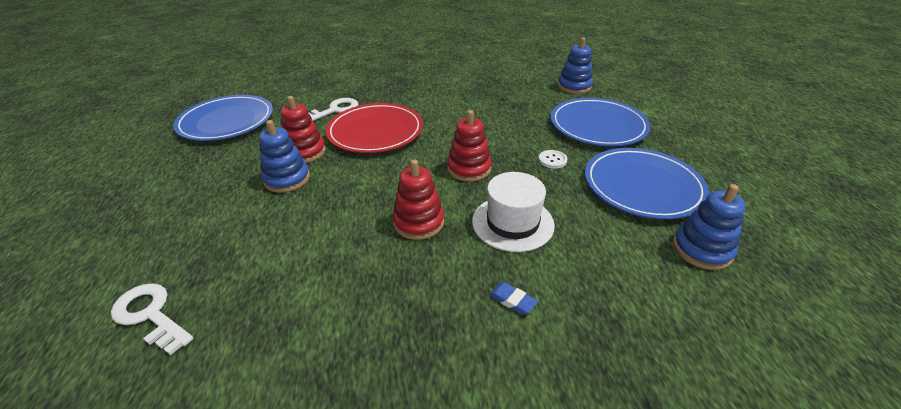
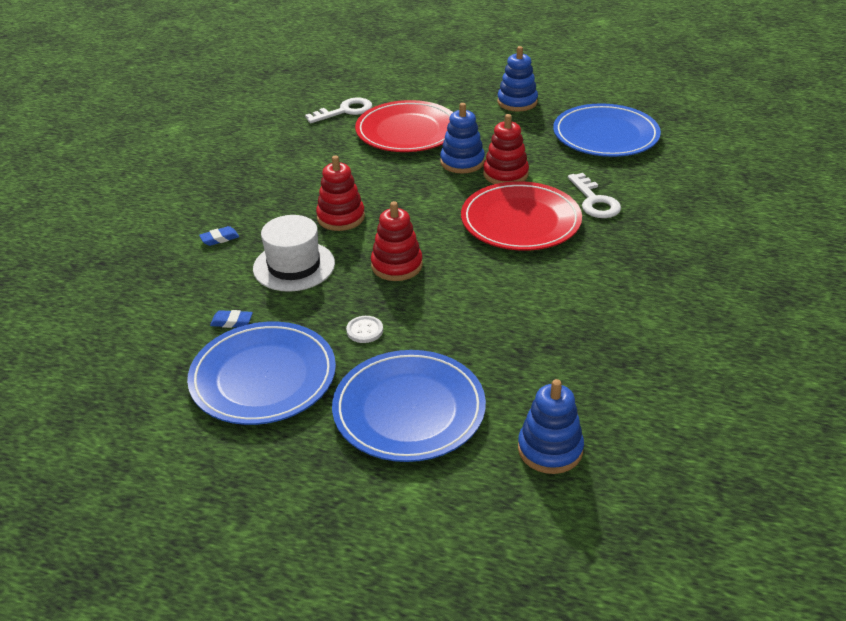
camera: 115 degrees right, 0 degrees up
blue stacking toy [673,184,746,270] -> blue stacking toy moved to [497,46,538,112]
none -> blue eraser [210,310,253,328]
none -> red plate [355,100,453,152]

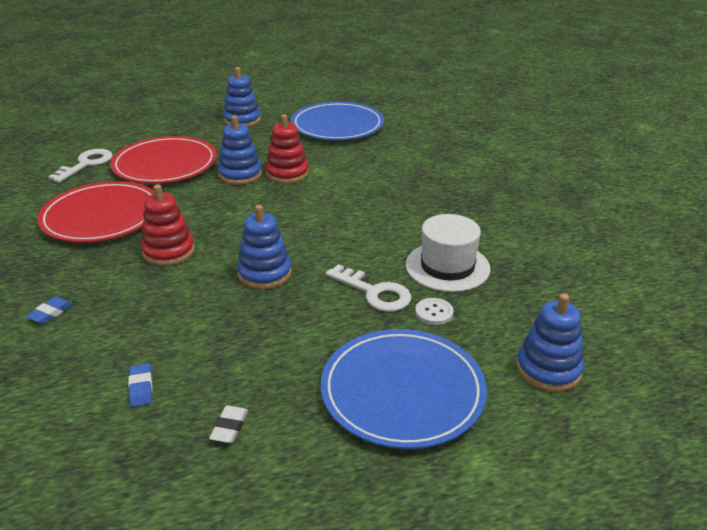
camera: 35 degrees left, 5 degrees down
blue plate [187,322,336,425] -> white eraser [209,405,248,443]
blue eraser [210,310,253,328] -> blue eraser turned 75 degrees counterclockwise [128,363,152,407]
white hat [253,215,335,292] -> white hat moved to [406,214,491,292]
white button [346,316,383,343] -> white button moved to [415,298,453,325]
red stacking toy [371,201,423,281] -> blue stacking toy [237,205,292,289]
red plate [461,181,582,251] -> red plate moved to [37,181,154,243]
white key [568,173,621,218] -> white key moved to [326,264,411,312]

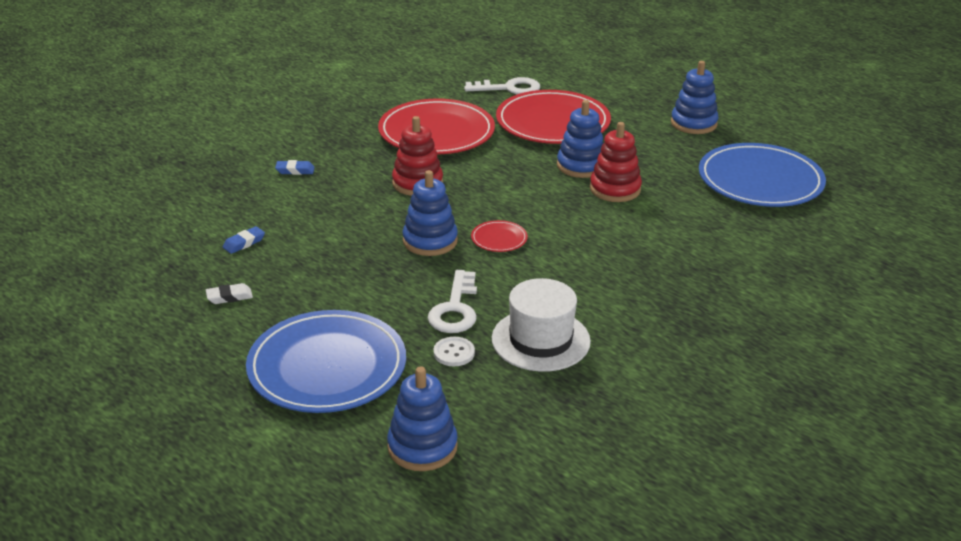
camera: 60 degrees right, 0 degrees up
none -> red plate [471,220,528,252]

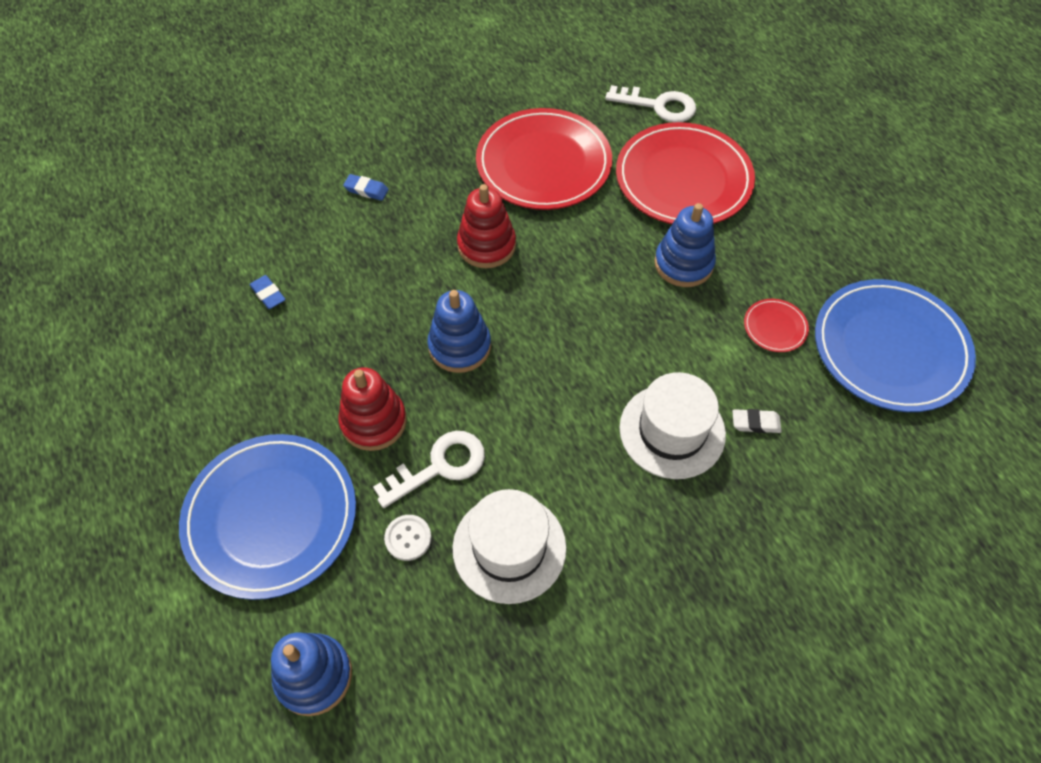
camera: 20 degrees right, 25 degrees up
white eraser [206,283,253,304] -> white eraser moved to [732,409,782,433]
blue eraser [223,226,265,254] -> blue eraser turned 75 degrees clockwise [249,275,286,309]
white key [428,270,477,333] -> white key turned 150 degrees counterclockwise [373,431,485,508]
red plate [471,220,528,252] -> red plate moved to [744,299,809,352]
red stacking toy [590,122,642,202] -> red stacking toy moved to [338,367,407,451]
blue stacking toy [671,61,719,134] -> none
none -> white hat [619,372,726,479]

